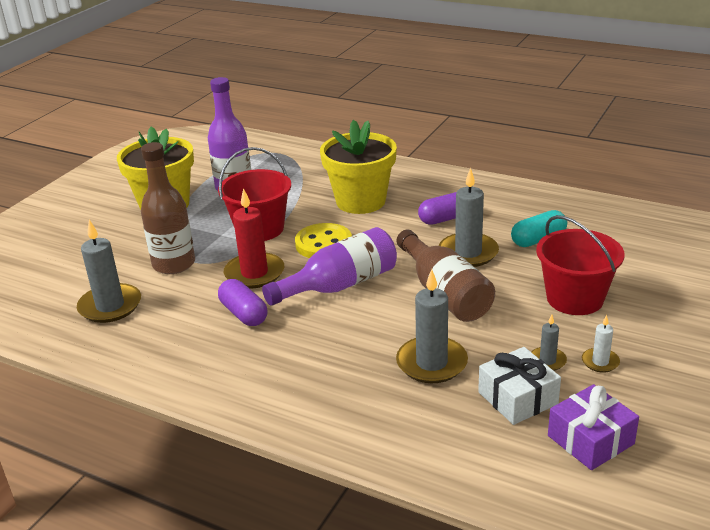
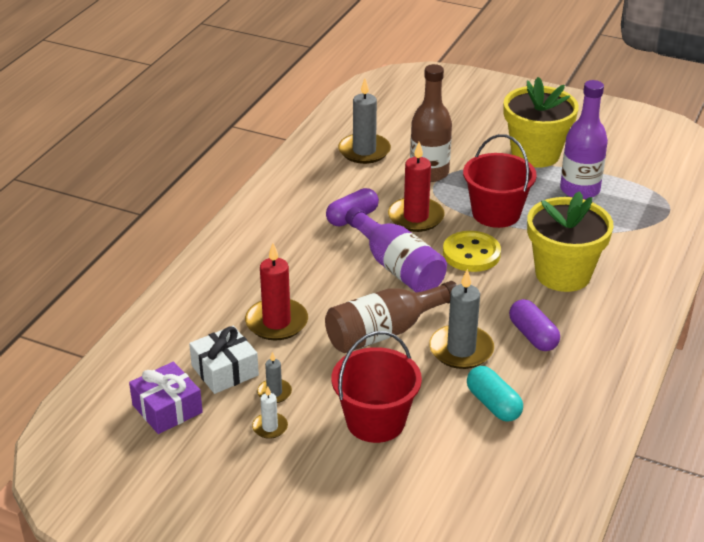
camera: 85 degrees right, 5 degrees up
grey candle [396,269,468,383] -> red candle [245,243,308,340]

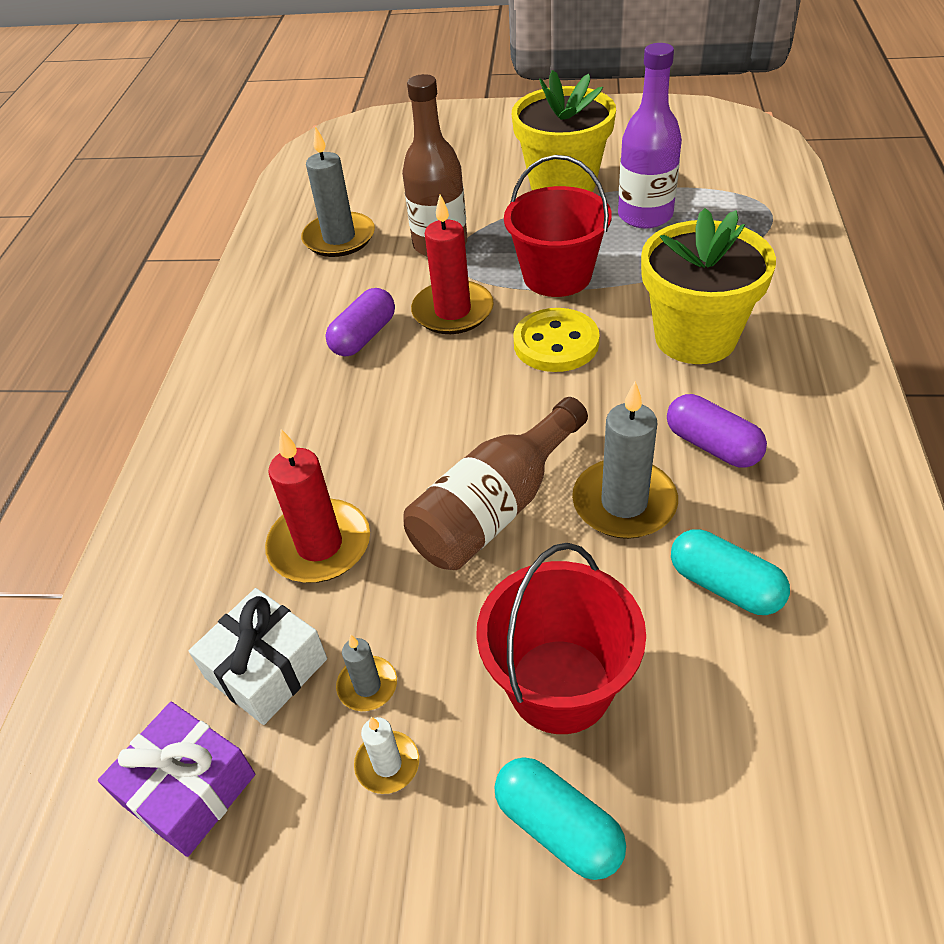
camera: 15 degrees left, 10 degrees up
purple bottle [345,207,447,292] -> none
none -> turquoise capsule [495,757,626,880]

